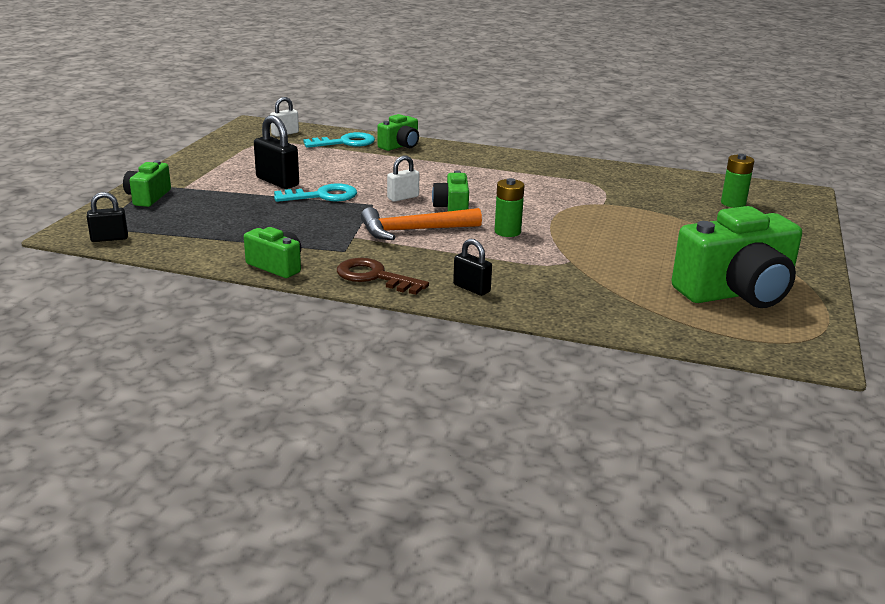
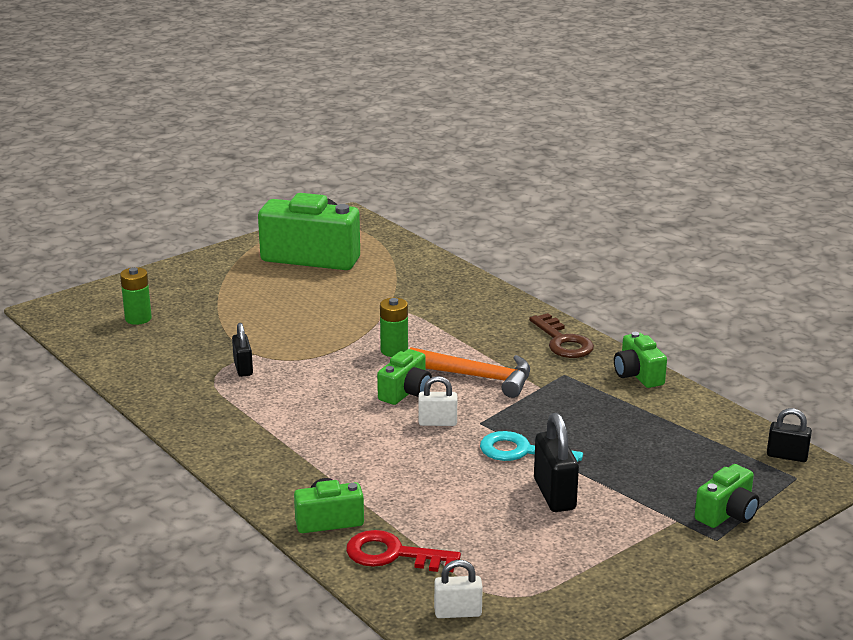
camera: 145 degrees left, 0 degrees up
turquoise key [303,132,375,148] -> red key [346,530,461,572]
black padlock [453,239,492,296] -> black padlock moved to [232,323,253,377]

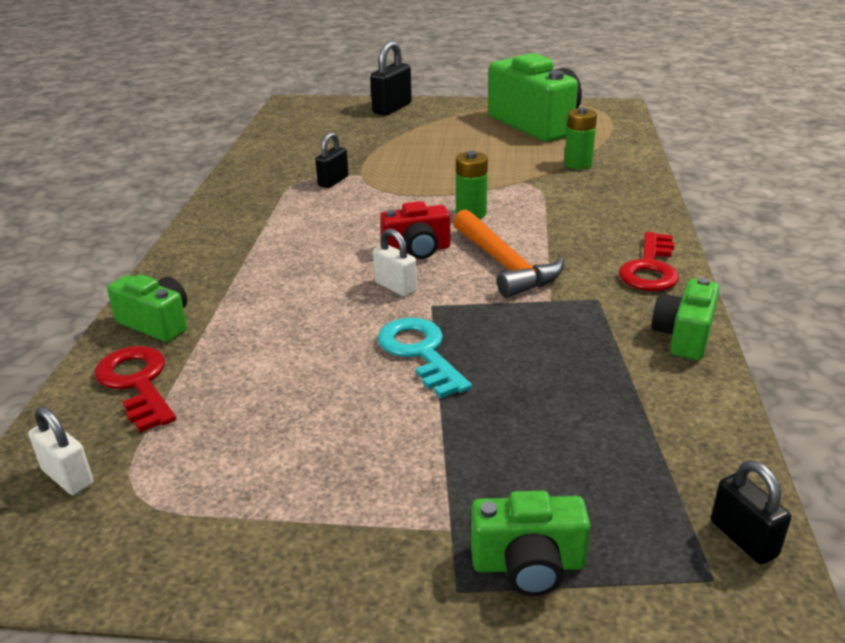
camera: 45 degrees right, 5 degrees up
green battery [120,267,152,325] -> green battery moved to [564,107,597,170]
green camera [377,349,432,405] -> red camera [380,201,450,259]
brown key [529,313,594,358] -> red key [619,232,679,291]
black padlock [534,413,579,512] -> black padlock moved to [370,41,412,115]

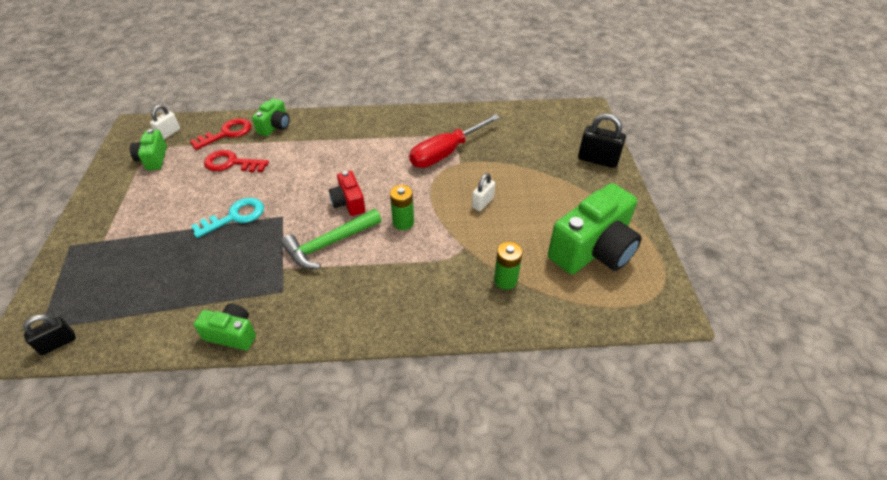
camera: 80 degrees right, 15 degrees up
black padlock [315,132,349,188] -> red screwdriver [409,114,500,168]
white padlock [373,228,417,297] -> white padlock moved to [472,173,495,211]
orange hammer [453,209,564,298] -> green hammer [281,209,381,269]
green camera [471,491,591,596] -> green camera moved to [130,129,167,171]
red key [619,232,679,291] -> red key moved to [204,150,269,172]

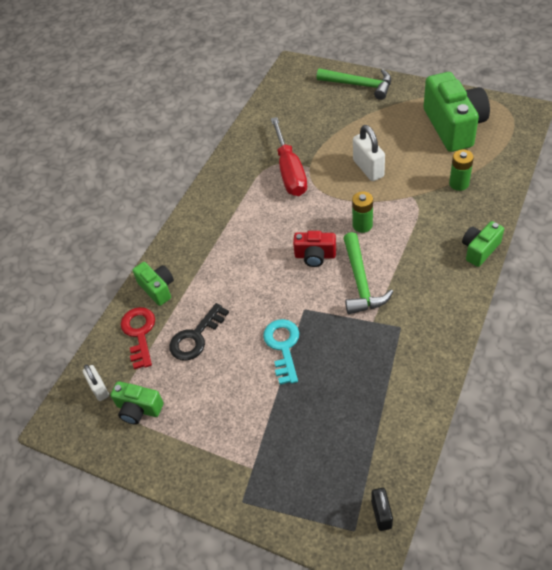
camera: 55 degrees left, 5 degrees up
green camera [194,303,256,350] -> green camera moved to [462,221,504,267]
red key [204,150,269,172] -> black key [169,303,229,361]
white padlock [472,173,495,211] -> white padlock [353,125,385,181], size x1.59
black padlock [578,113,626,168] -> green hammer [316,68,391,100]

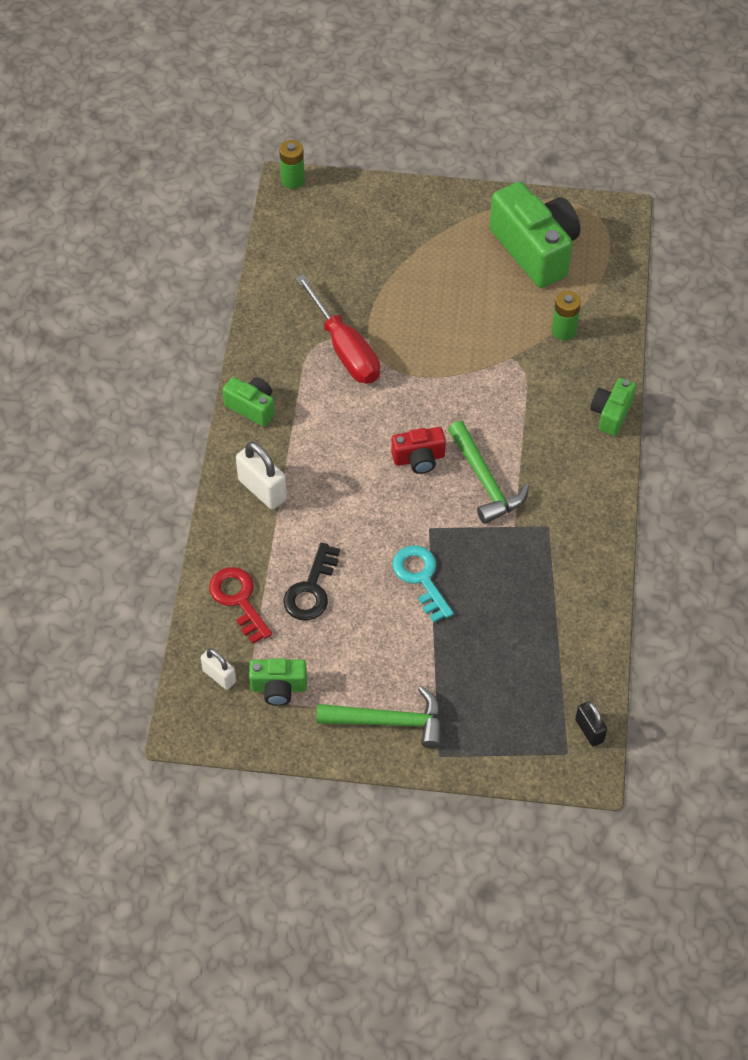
camera: 25 degrees left, 5 degrees up
green camera [132,262,174,306] -> green camera moved to [222,377,275,426]
green hammer [316,68,391,100] -> green hammer moved to [317,686,442,749]
green battery [352,192,373,233] -> green battery moved to [279,140,305,189]
white padlock [353,125,385,181] -> white padlock moved to [236,442,287,509]

